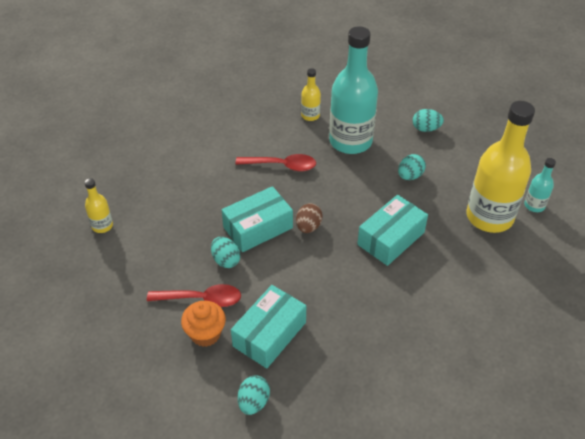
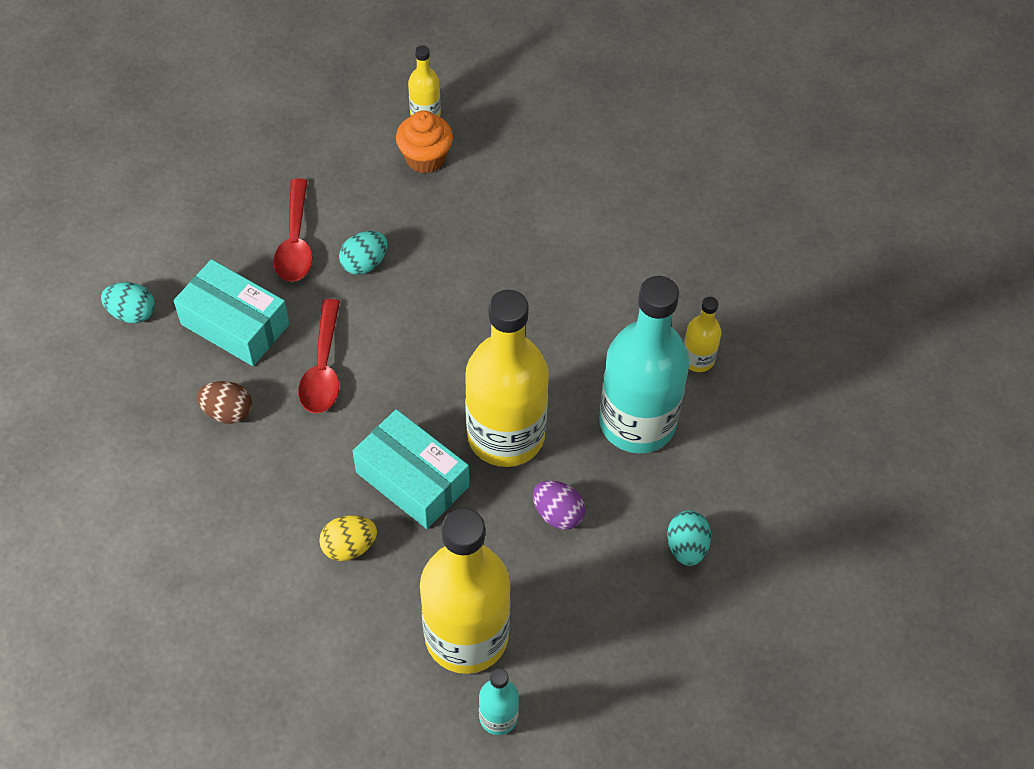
camera: 85 degrees right, 10 degrees up
orange cupcake [181,301,226,347] -> orange cupcake moved to [396,110,453,174]
turquoise box [222,186,293,252] -> none
red spoon [235,154,316,171] -> red spoon moved to [298,299,340,413]
brown egg [296,203,323,233] -> brown egg moved to [197,381,252,424]
turquoise egg [398,154,426,180] -> purple egg [533,480,585,530]
none -> yellow egg [319,515,377,561]
none -> yellow bottle [465,290,549,467]

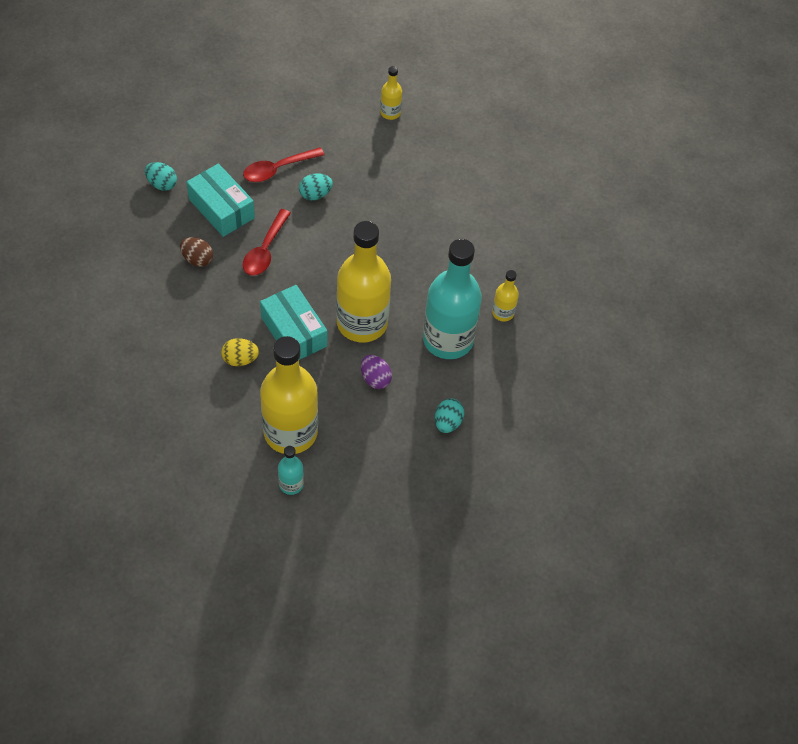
camera: 15 degrees right, 0 degrees up
red spoon [274,179,313,282] -> red spoon turned 45 degrees clockwise [243,147,324,182]
orange cupcake [396,110,453,174] -> none

